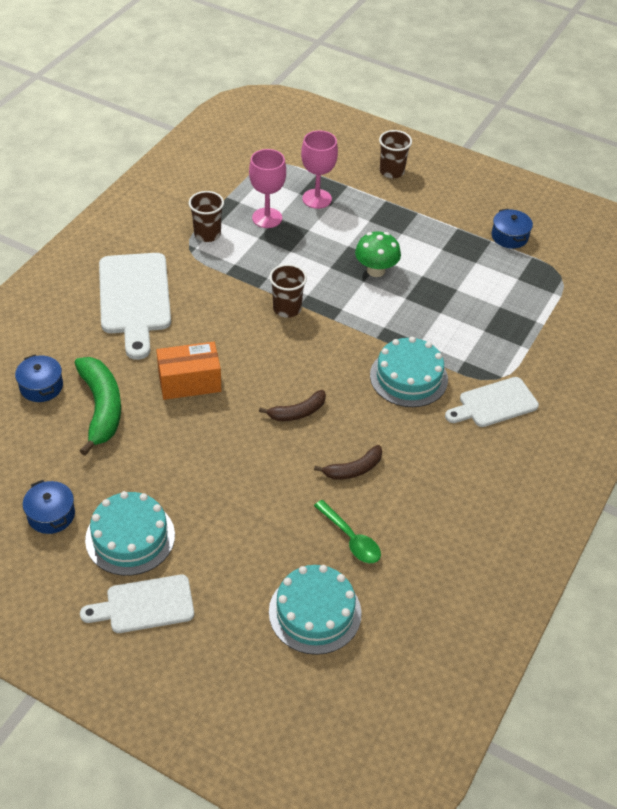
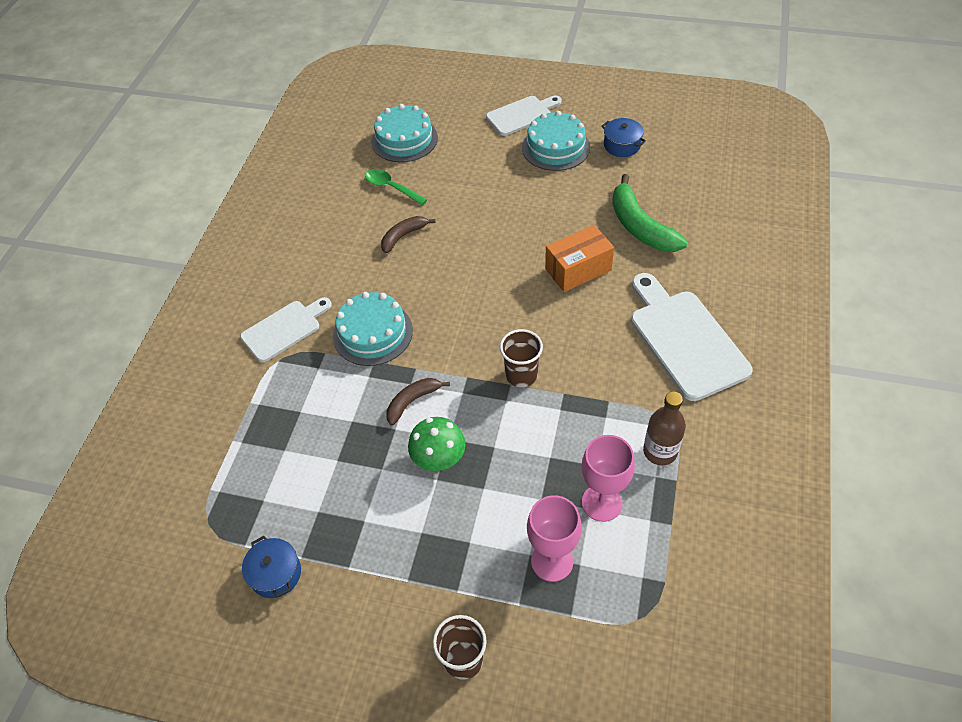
camera: 170 degrees right, 5 degrees up
blue pot [15,355,63,402] -> none
brown cup [189,191,224,242] -> brown bottle [643,391,686,465]
brown banana [259,390,326,421] -> brown banana moved to [386,378,450,426]

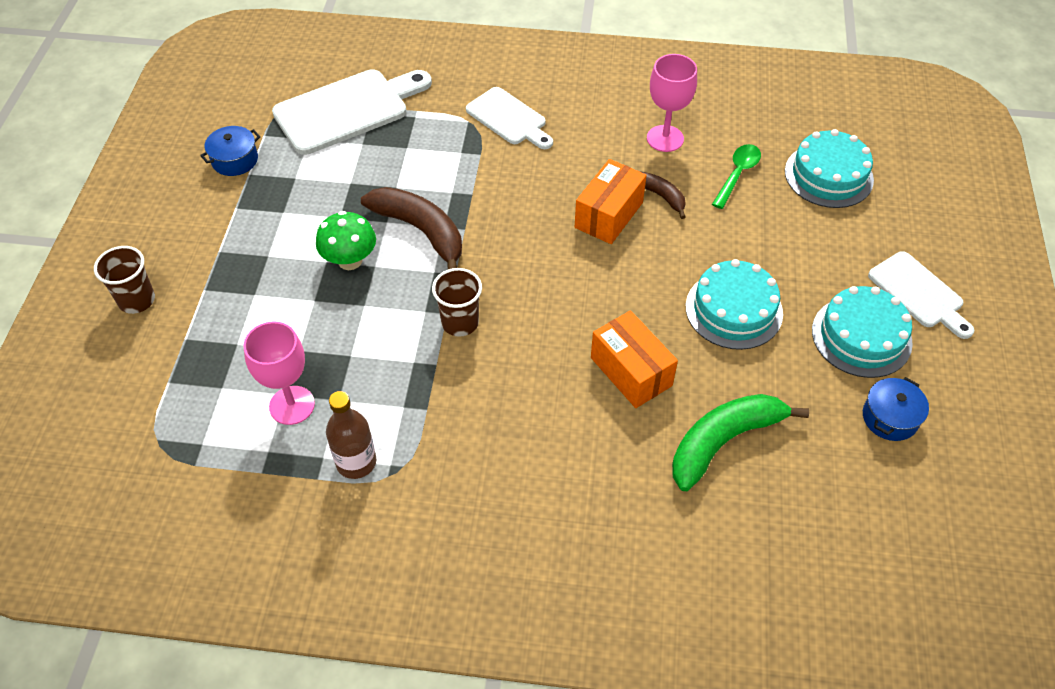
camera: 80 degrees right, 0 degrees up
turquoise cake [333,292,413,366] -> turquoise cake moved to [686,259,783,350]
brown banana [386,378,450,426] -> brown banana [361,187,462,269], size x1.74
pink goblet [527,495,582,582] -> pink goblet moved to [647,54,697,152]
white cutting board [631,273,752,401] -> white cutting board moved to [272,69,432,155]
none -> orange box [575,159,647,244]

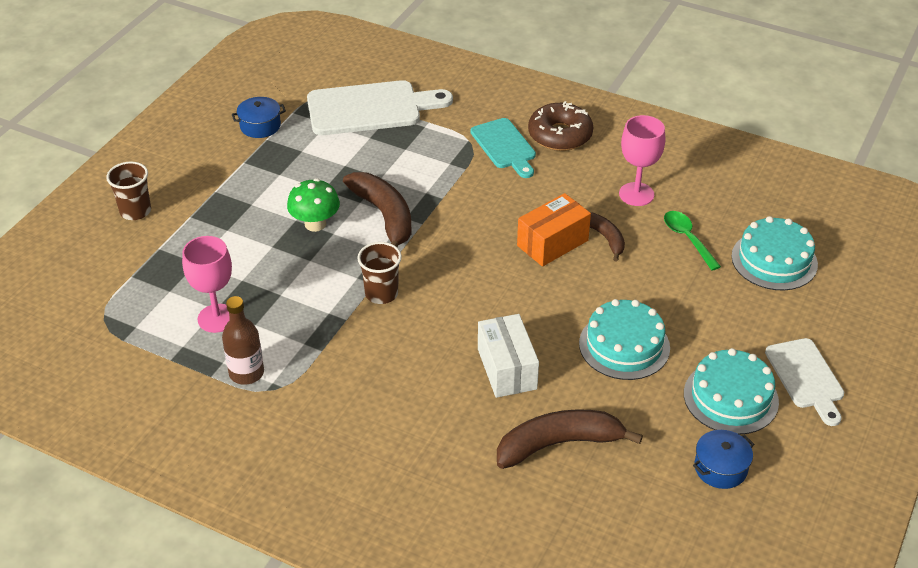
camera: 20 degrees right, 10 degrees down
white cutting board [466,87,553,149] -> turquoise cutting board [471,118,536,178]
orange box [591,310,678,408] -> white box [478,314,539,398]
green banana [672,394,809,491] -> brown banana [497,409,643,469]
green spoon [712,144,761,209] -> green spoon turned 75 degrees counterclockwise [664,211,721,271]
none -> brown donut [528,101,593,151]

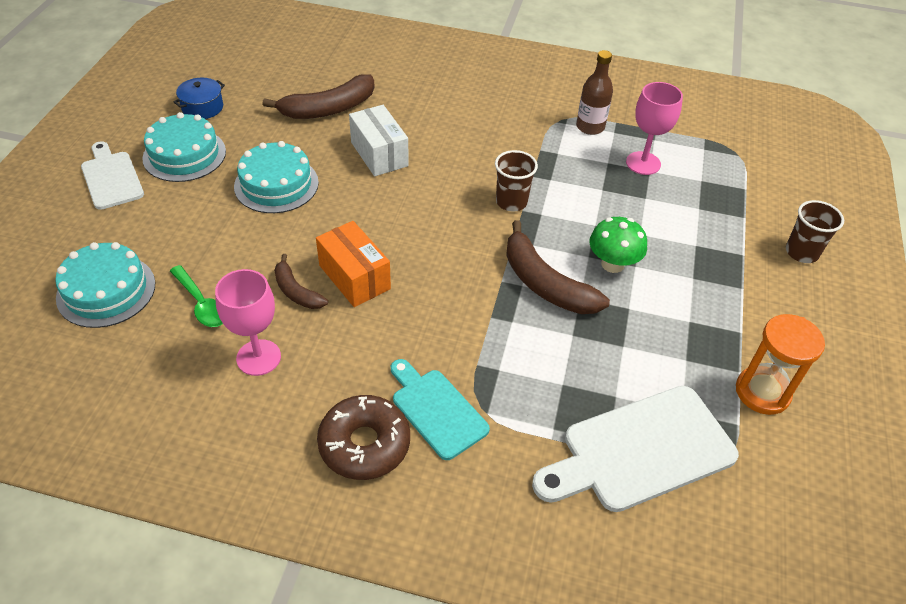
camera: 165 degrees right, 5 degrees up
blue pot [232,97,286,138] -> orange hourglass [736,314,825,415]
orange box [517,193,591,267] -> orange box turned 75 degrees counterclockwise [316,221,391,307]

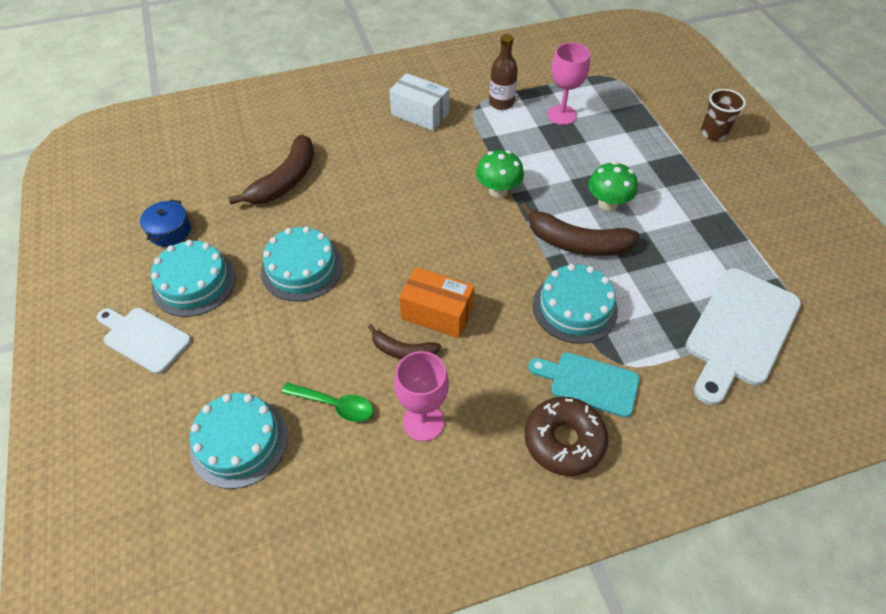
camera: 30 degrees left, 5 degrees up
white box [349,105,409,176] -> white box moved to [389,73,449,131]
brown cup [495,150,538,212] -> green mushroom [476,150,524,198]
orange hourglass [736,314,825,415] -> none
none -> turquoise cake [533,264,618,343]

